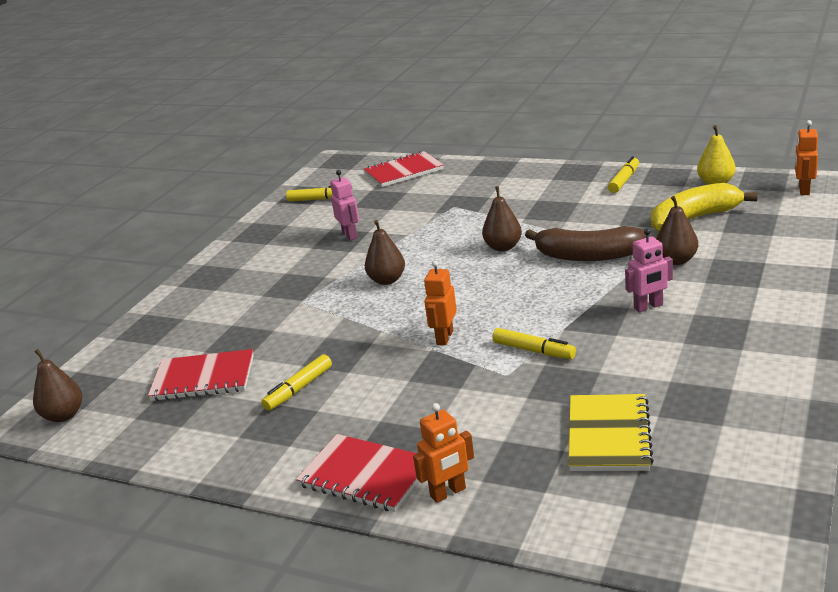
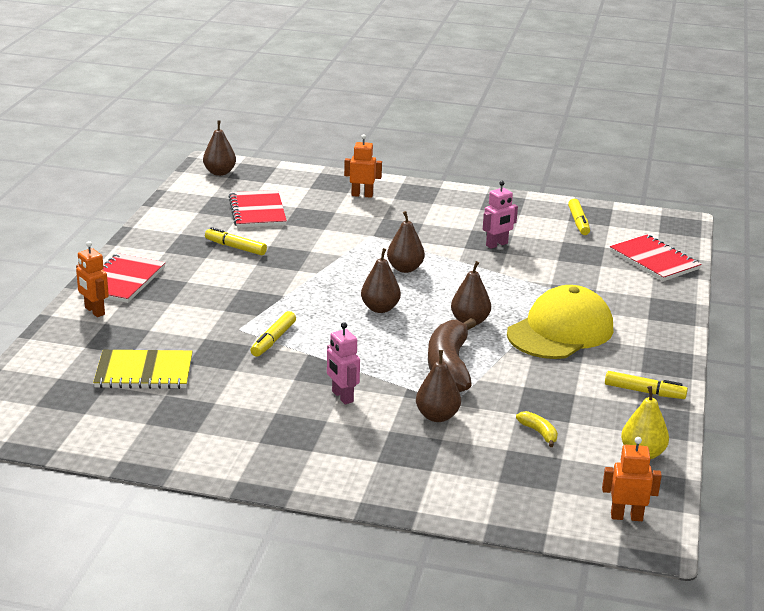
camera: 75 degrees right, 0 degrees up
orange robot [424,261,457,345] -> orange robot moved to [344,134,382,198]
yellow banana [651,183,758,232] -> yellow banana [516,411,558,447], size x0.44
none -> brown pear [361,248,401,313]
none -> yellow cap [507,285,613,359]

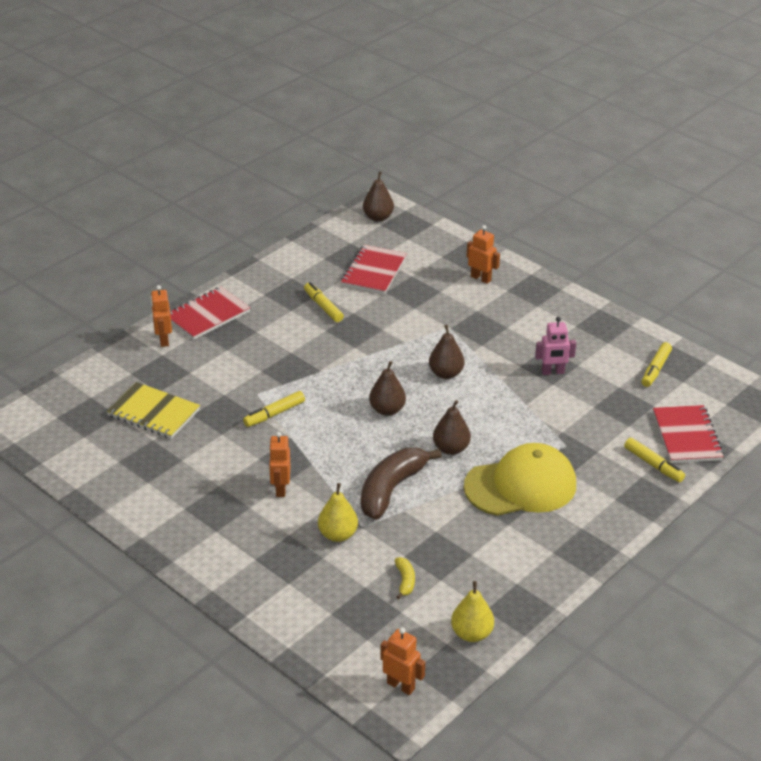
camera: 30 degrees right, 10 degrees up
pink robot [327,322,360,404] -> orange robot [269,432,290,497]
brown pear [416,350,461,422] -> yellow pear [318,483,358,542]
yellow marker [605,371,688,399] -> yellow marker moved to [624,438,685,482]

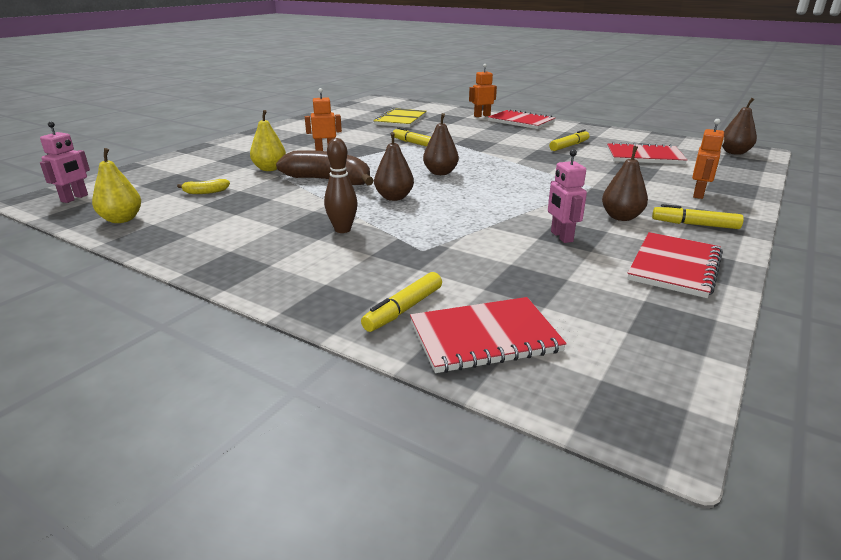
camera: 80 degrees right, 10 degrees down
orange robot [380,627,425,695] -> pink robot [40,121,90,203]
brown pear [429,325,464,379] -> brown pear moved to [602,146,648,221]
yellow cap [464,443,576,516] -> brown bowling pin [324,138,358,233]
yellow marker [642,342,672,387] -> yellow marker moved to [652,204,744,229]
none -> red notebook [627,232,723,298]

